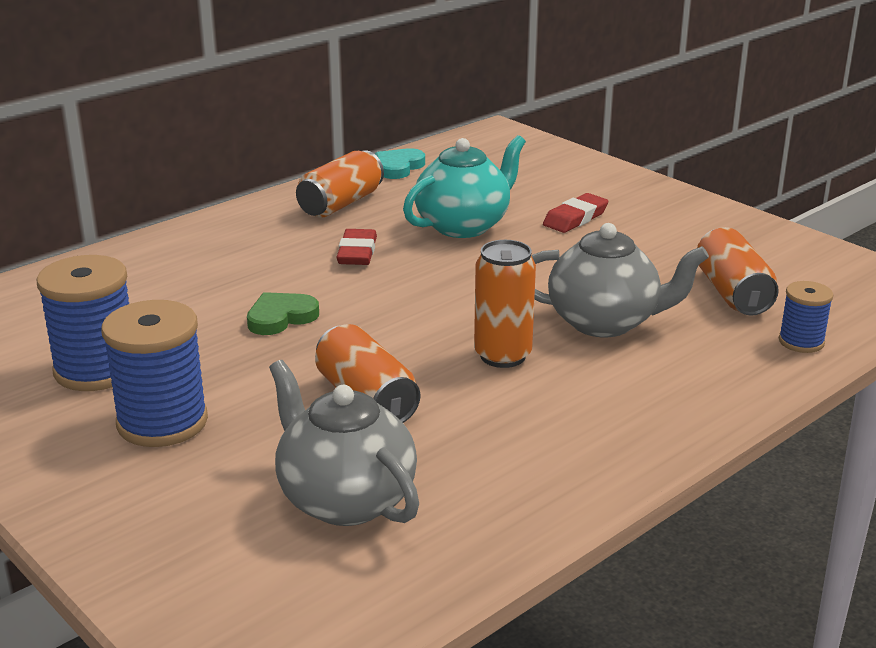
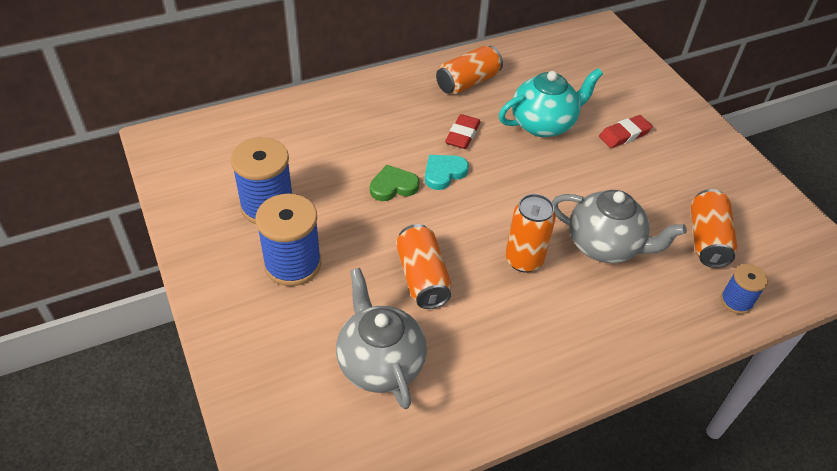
camera: 15 degrees right, 20 degrees up
turquoise heart [375,148,425,179] -> turquoise heart moved to [425,155,469,190]

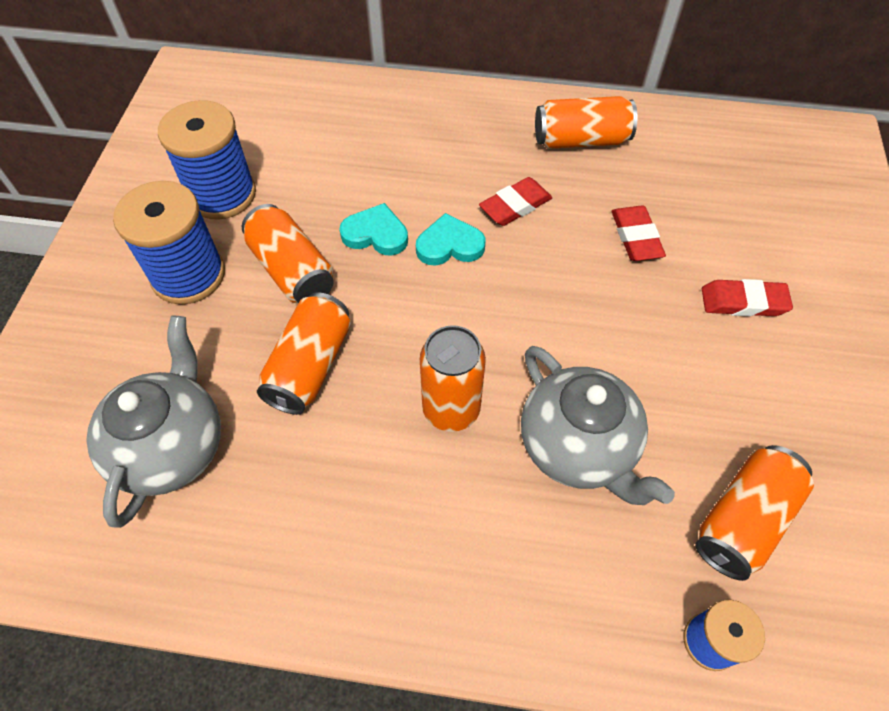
camera: 35 degrees right, 10 degrees up
green heart [370,165,420,201] -> turquoise heart [339,203,408,255]
turquoise teapot [499,68,603,137] -> red eraser [612,205,666,261]
none -> orange can [242,204,334,303]

